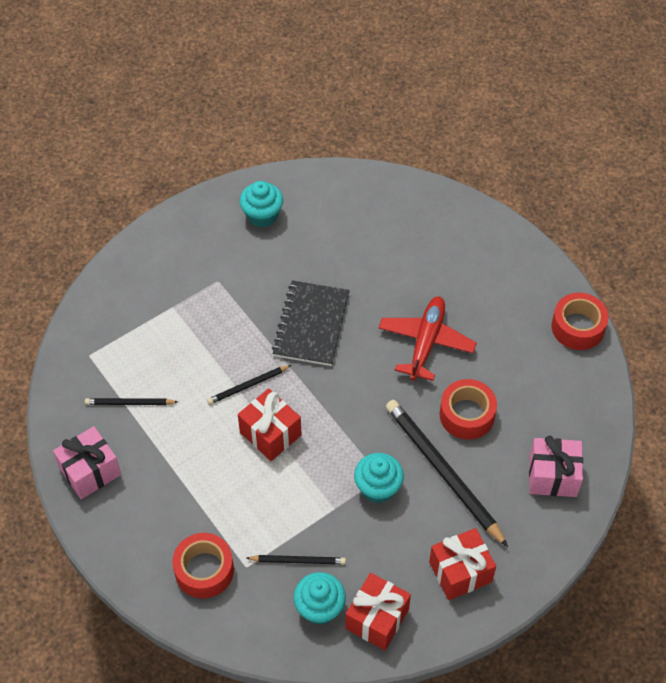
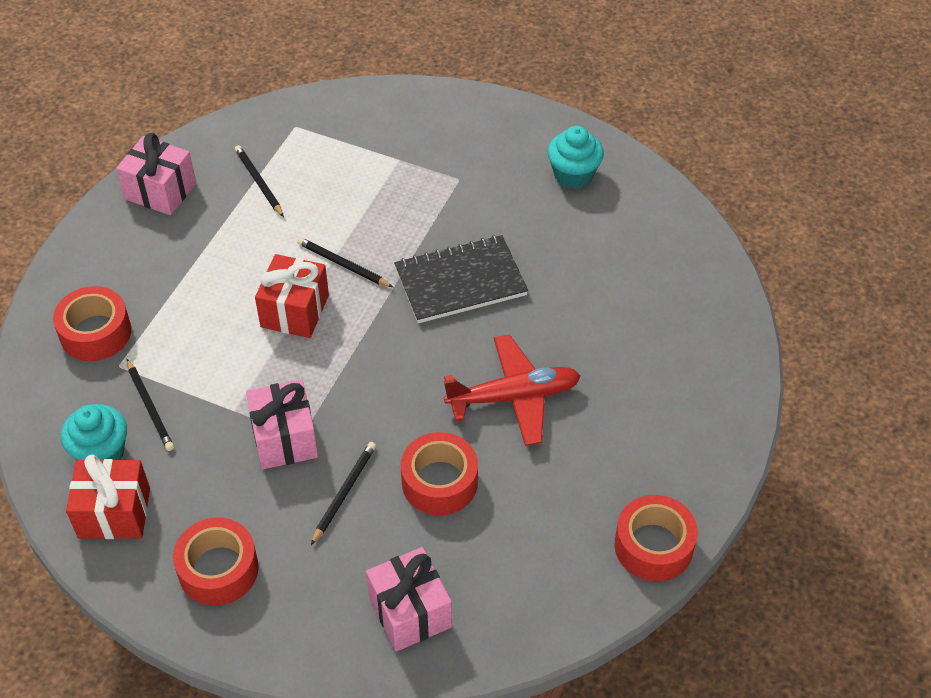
camera: 60 degrees right, 5 degrees down
turquoise cupcake [354,453,404,503] -> pink gift [246,379,318,469]
black pencil [386,400,508,547] -> black pencil [311,442,376,545], size x0.50
red gift [429,528,496,600] -> red tape [173,517,259,606]

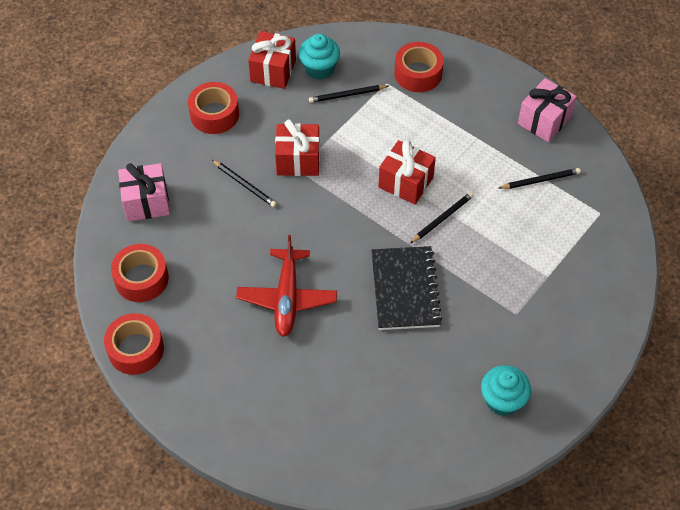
camera: 105 degrees right, 5 degrees up
pink gift [246,379,318,469] -> red gift [275,120,320,176]
red tape [401,432,478,515] -> red tape moved to [111,244,169,302]

